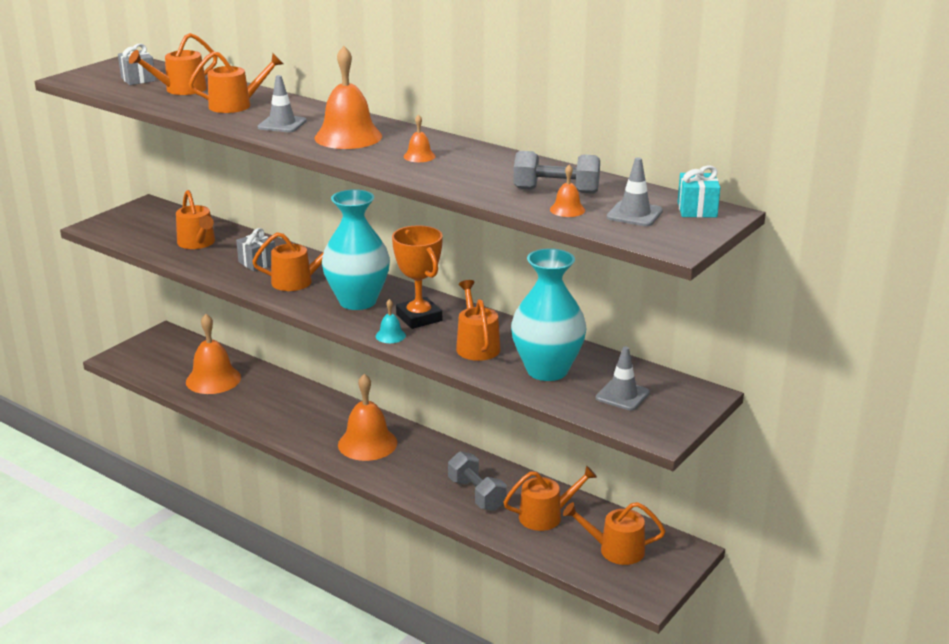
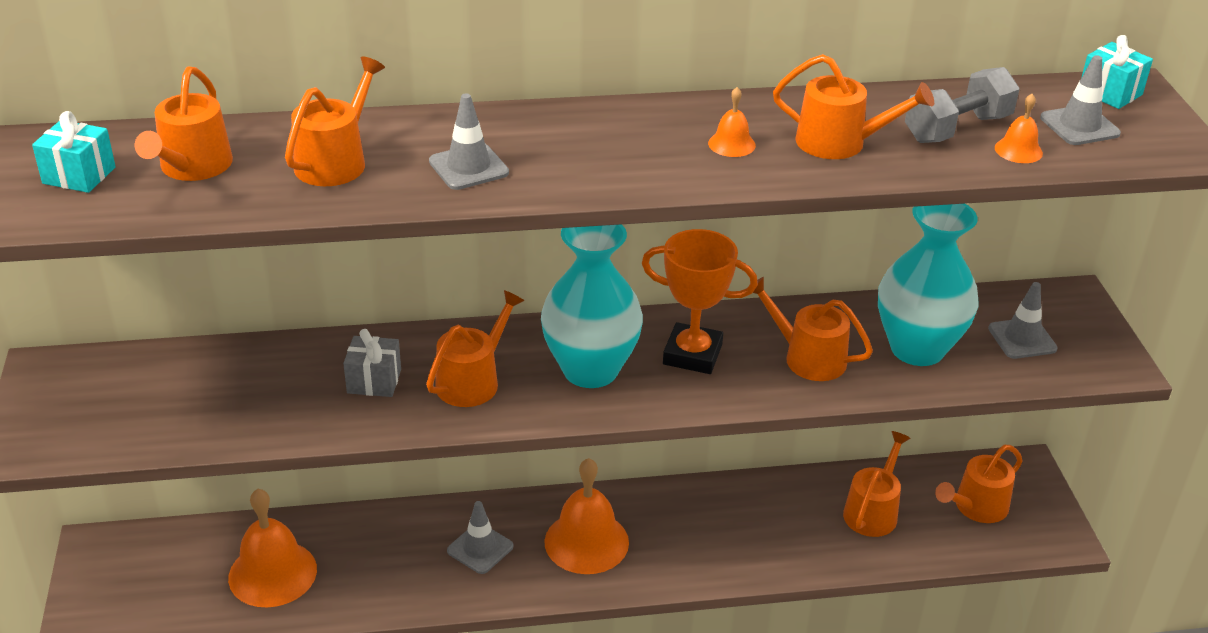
camera: 45 degrees left, 10 degrees up
grey gift [118,43,156,85] -> turquoise gift [32,111,116,193]
orange watering can [176,190,215,249] -> orange watering can moved to [773,54,934,159]
orange bell [314,46,382,149] -> none
turquoise bell [376,299,406,343] -> none
grey dumbbell [448,451,507,511] -> none
none -> grey traffic cone [447,501,513,574]

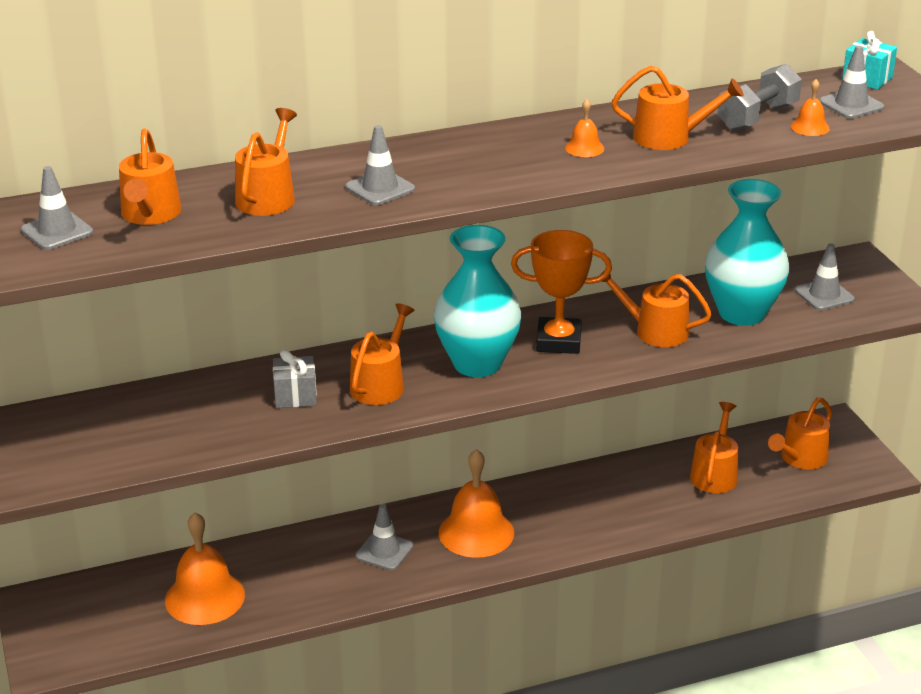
camera: 10 degrees left, 5 degrees down
turquoise gift [32,111,116,193] -> grey traffic cone [21,166,93,250]

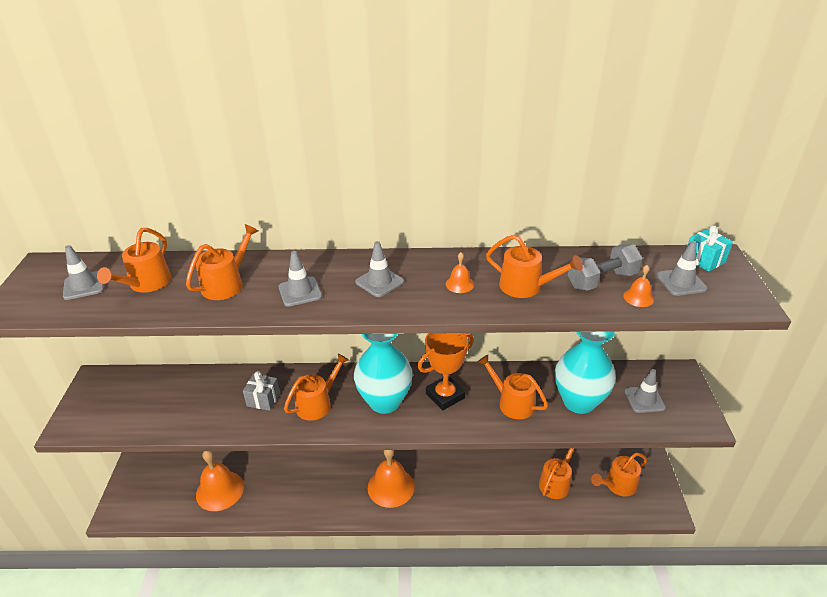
camera: 20 degrees right, 5 degrees up
grey traffic cone [355,504,413,570] -> grey traffic cone moved to [355,241,404,297]
orange trophy [511,230,612,354] -> orange trophy turned 60 degrees counterclockwise [418,333,474,410]

